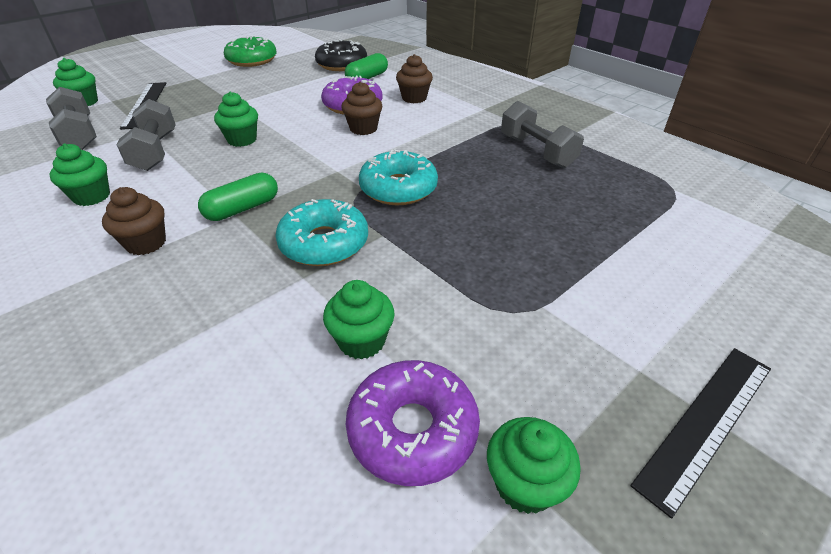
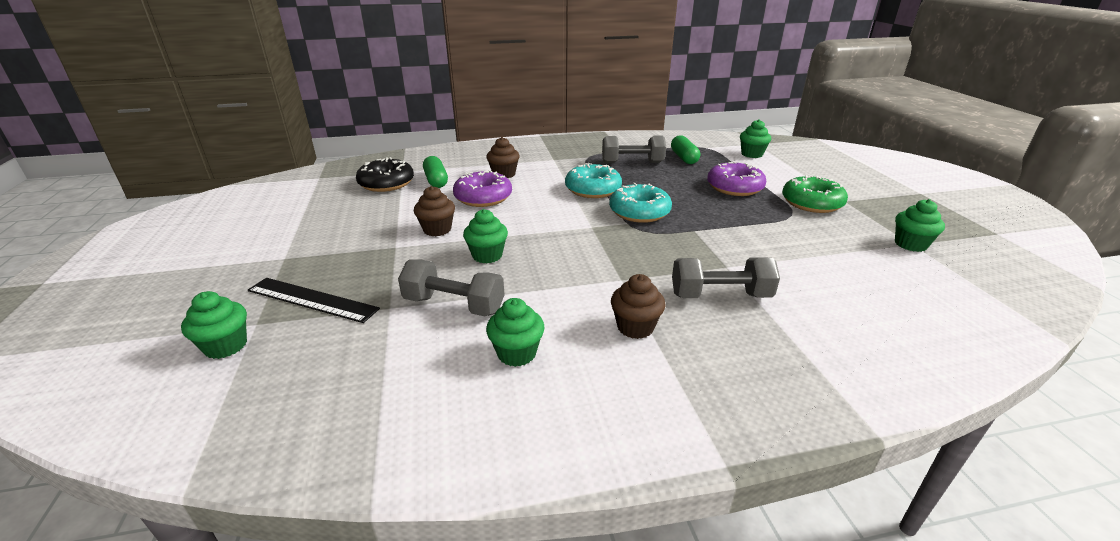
camera: 60 degrees left, 10 degrees down
grey dumbbell [46,87,97,150] -> grey dumbbell moved to [672,257,780,298]
green capsule [198,173,278,221] -> green capsule moved to [671,135,700,164]
green donut [224,35,277,67] -> green donut moved to [782,175,848,213]
turquoise donut [275,199,368,266] -> turquoise donut moved to [565,163,622,198]
green cupcake [323,280,395,360] -> green cupcake moved to [740,119,771,158]
brown cupcake [341,81,382,135] -> brown cupcake moved to [414,186,455,236]
purple donut [346,360,480,486] -> purple donut moved to [707,161,766,196]
black ruler [630,348,771,519] -> none

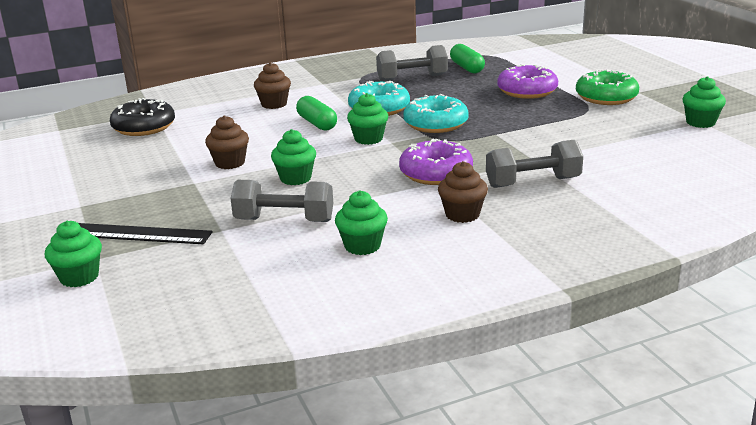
camera: 10 degrees left, 5 degrees down
green capsule [423,156,448,188] -> green capsule moved to [296,96,337,131]
purple donut [453,170,512,207] -> purple donut moved to [399,139,473,185]
green cupcake [740,119,771,158] -> green cupcake moved to [347,93,388,145]

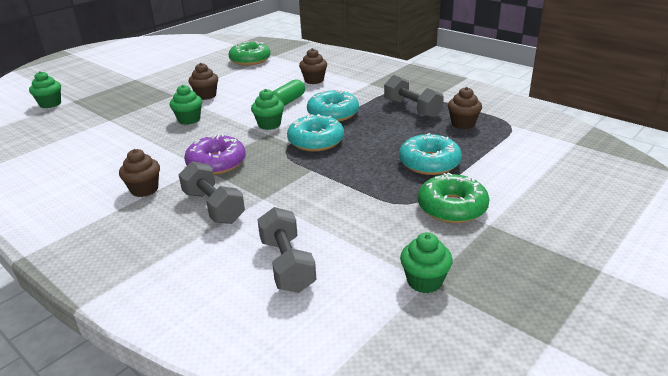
camera: 65 degrees right, 5 degrees up
black ruler [79,223,213,244] -> none
black donut [110,98,175,136] -> green donut [228,41,271,66]
grey dumbbell [230,180,333,222] -> grey dumbbell moved to [257,207,316,293]
green cupcake [335,190,388,255] -> none
green capsule [450,44,485,73] -> brown cupcake [448,87,482,129]
purple donut [497,64,558,99] -> turquoise donut [399,133,462,175]

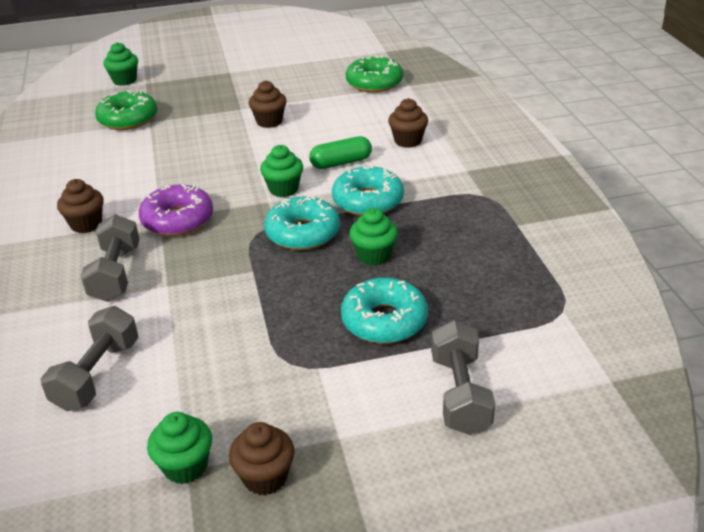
camera: 35 degrees right, 5 degrees up
green cupcake [170,85,202,125] -> green cupcake moved to [349,208,398,265]
grey dumbbell [384,75,444,118] -> grey dumbbell moved to [431,320,495,435]
green donut [418,173,490,223] -> green donut moved to [95,90,157,130]
brown cupcake [448,87,482,129] -> brown cupcake moved to [229,422,295,495]

